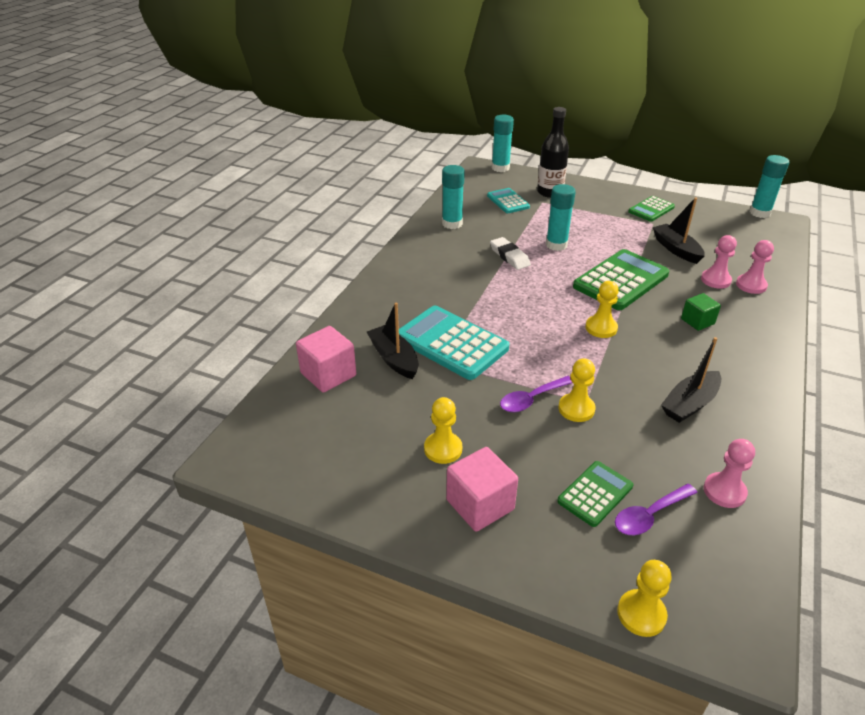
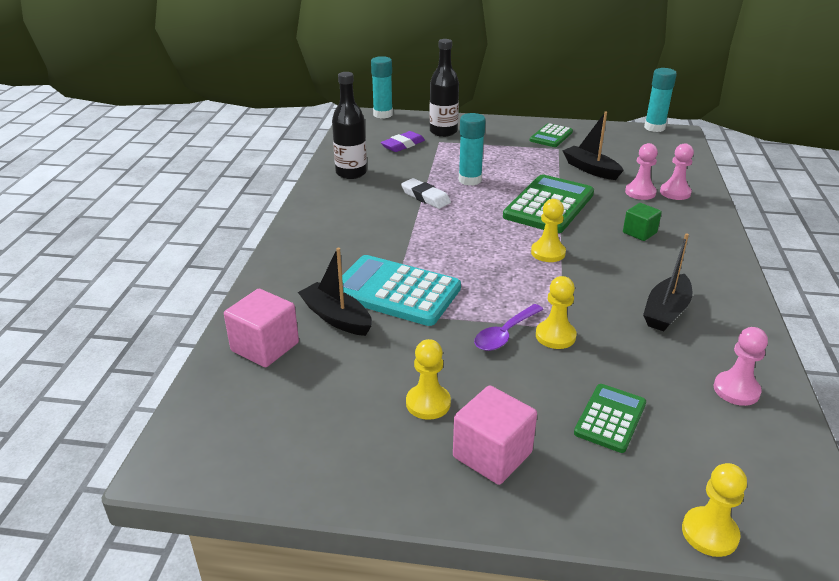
camera: 15 degrees left, 5 degrees down
turquoise glue stick [442,165,465,229] -> black bottle [332,72,367,179]
turquoise calculator [487,188,530,213] -> purple eraser [381,131,425,152]
purple spoon [615,484,697,535] -> none

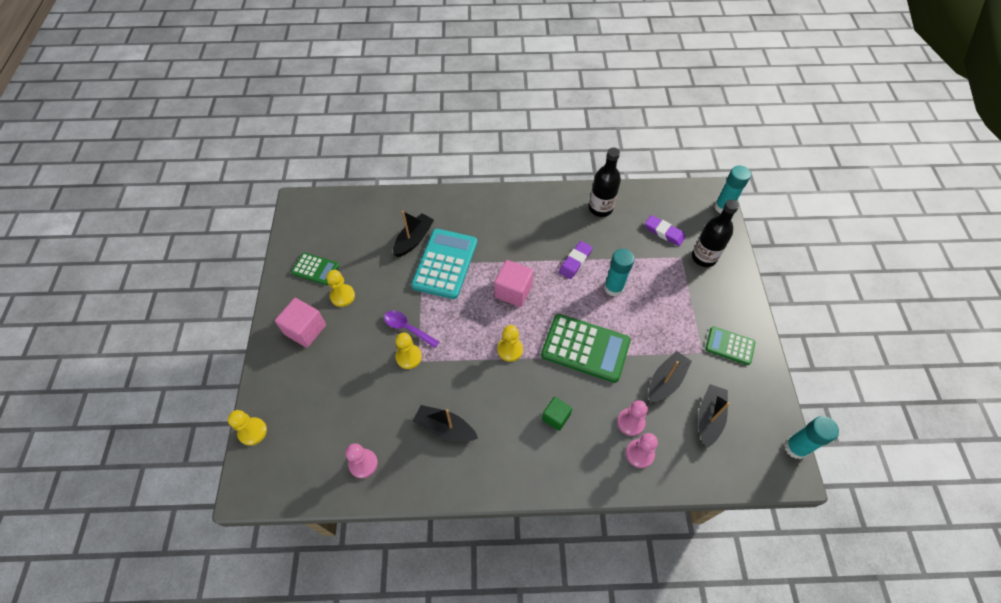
camera: 80 degrees right, 25 degrees up
pink cube [224,289,299,367] -> pink cube moved to [494,260,534,307]
white eraser [401,178,451,209] -> purple eraser [559,241,593,279]
green calculator [574,384,646,453] -> green calculator moved to [291,253,339,285]
none -> black boat [698,384,730,448]

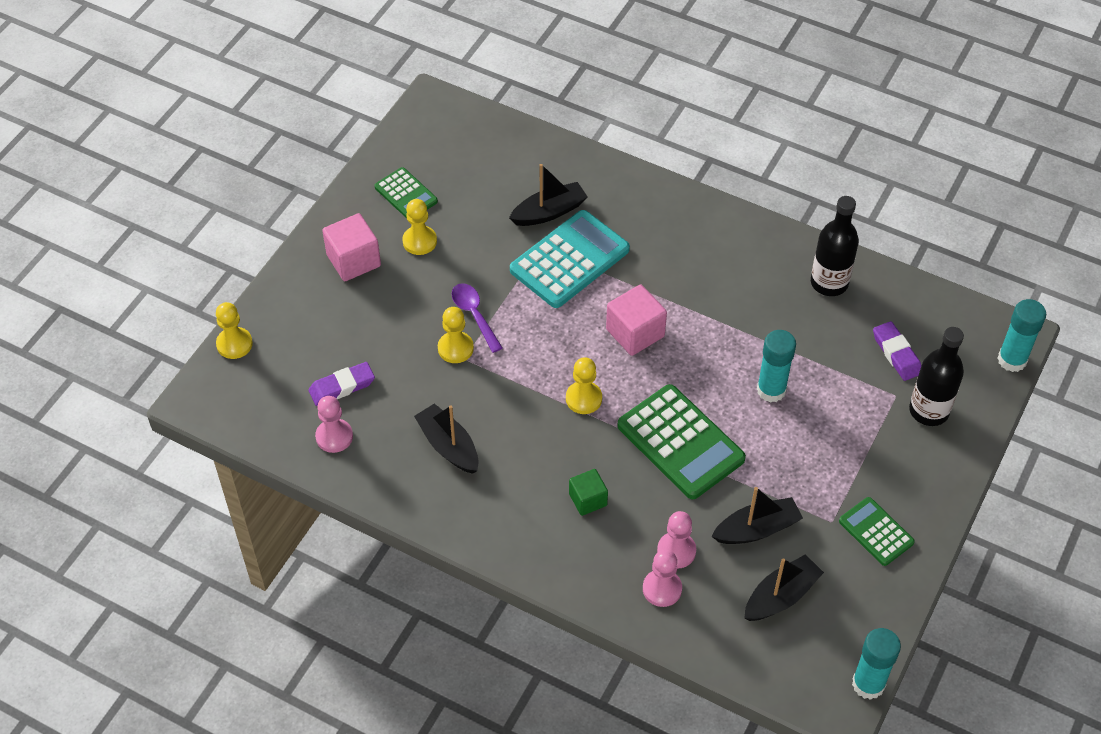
camera: 30 degrees right, 5 degrees down
purple eraser [559,241,593,279] -> purple eraser moved to [308,362,375,406]

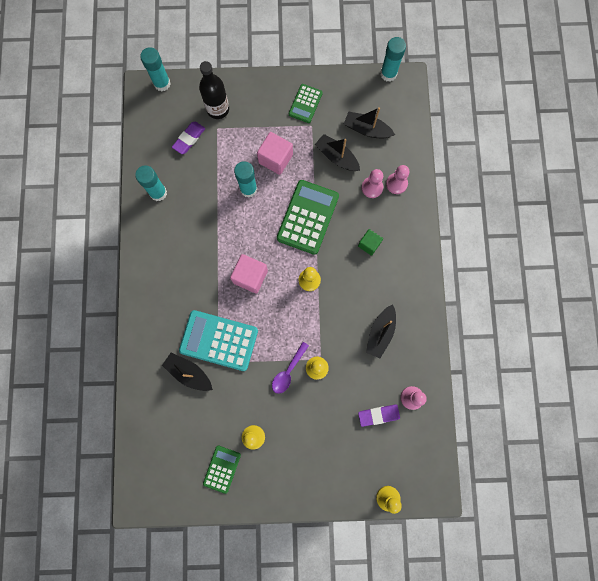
camera: 120 degrees left, 25 degrees up
purple eraser [308,362,375,406] -> purple eraser turned 45 degrees counterclockwise [358,404,400,427]
pink cube [322,213,381,281] -> pink cube moved to [257,132,293,175]
black bottle [811,196,859,296] -> turquoise glue stick [135,165,167,201]

